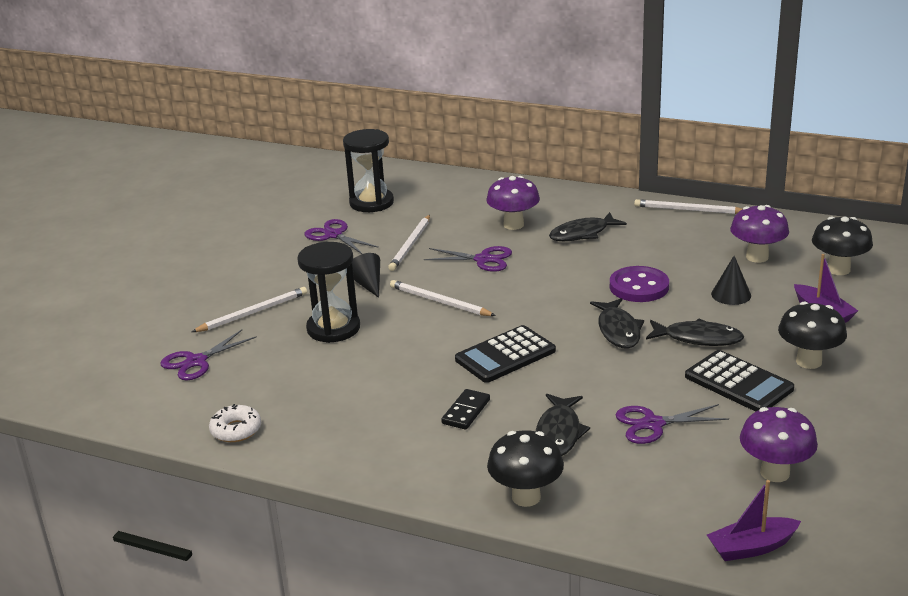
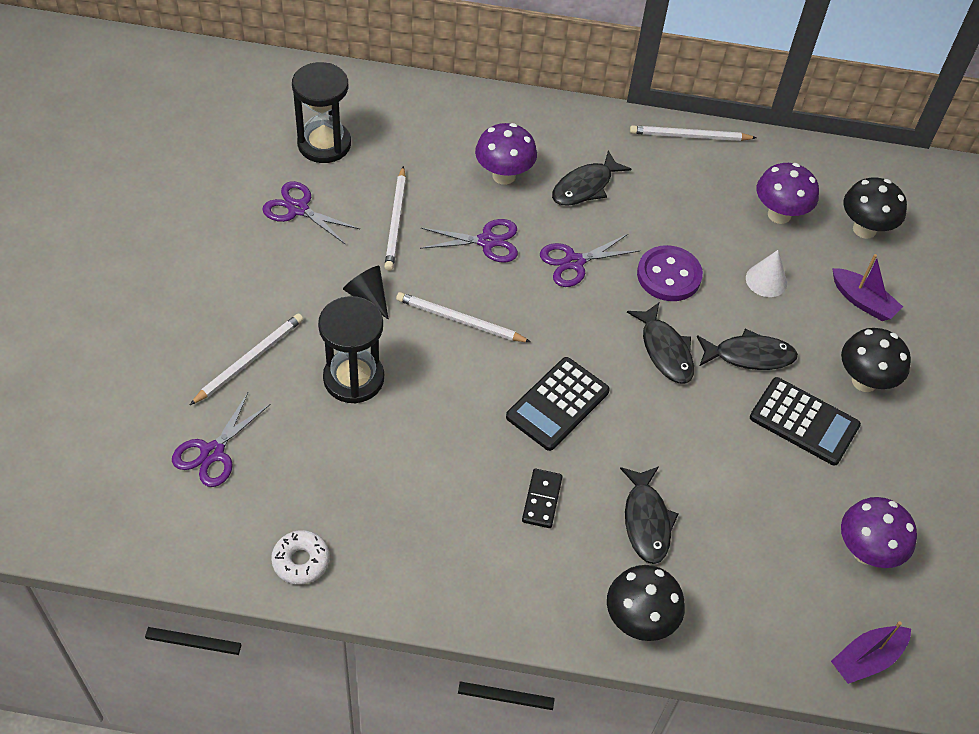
camera: 20 degrees left, 25 degrees up
purple scissors [616,404,729,444] -> purple scissors moved to [540,233,639,287]
black cone [711,256,751,305] -> white cone [746,250,787,297]

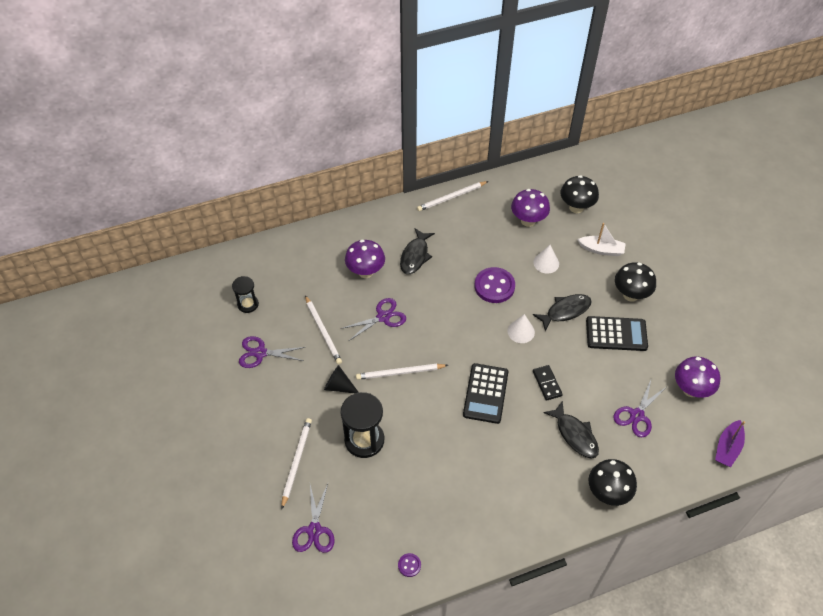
camera: 25 degrees left, 0 degrees up
white donut [271,530,330,585] -> purple button [398,553,421,577]
black hourglass [292,62,351,163] -> black hourglass [232,276,259,313], size x0.59
black domino [522,469,563,528] -> black domino moved to [533,365,563,401]
purple scissors [540,233,639,287] -> purple scissors moved to [613,380,666,437]
black fish [627,303,694,384] -> white cone [508,314,535,343]
purple boat [832,254,903,321] -> white boat [577,223,626,256]

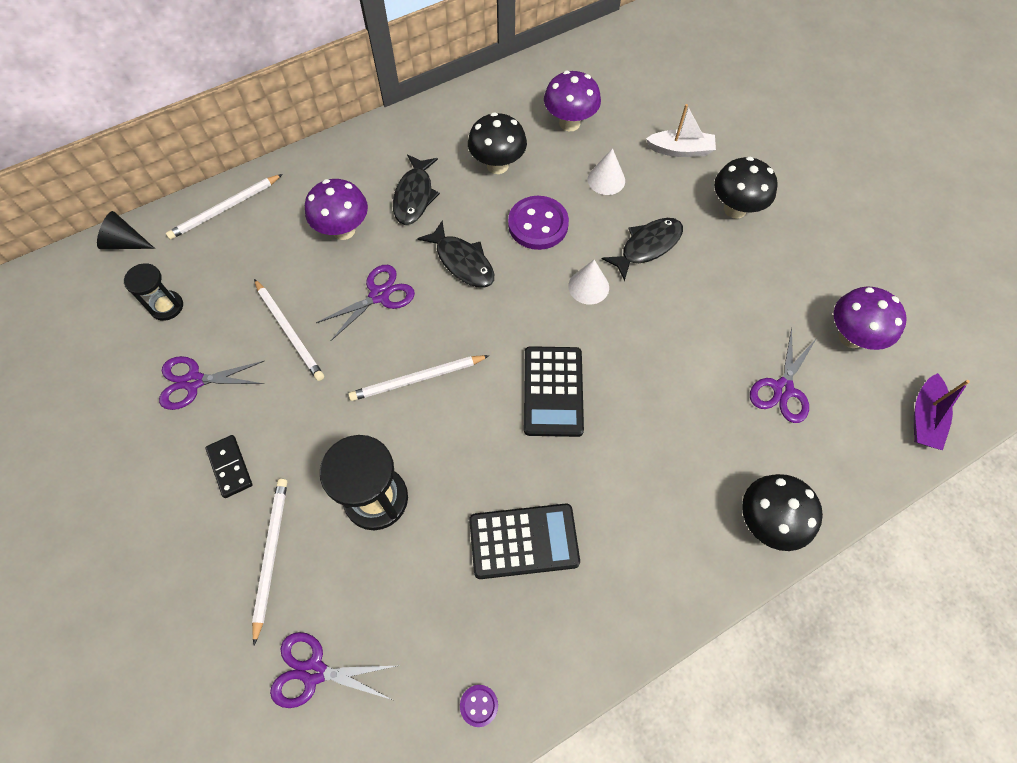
camera: 10 degrees left, 10 degrees up
purple scissors [292,484,335,553] -> purple scissors turned 105 degrees clockwise [270,632,396,708]
black cone [324,365,359,393] -> black cone moved to [97,211,155,249]
white pencil [417,181,488,211] -> white pencil moved to [166,174,283,240]
black domino [533,365,563,401] -> black domino moved to [205,435,252,498]
black fish [543,401,599,459] -> black fish moved to [417,221,494,288]
black mushroom [560,175,599,213] -> black mushroom moved to [468,112,527,174]
black calculator [586,316,648,351] -> black calculator moved to [469,504,580,579]

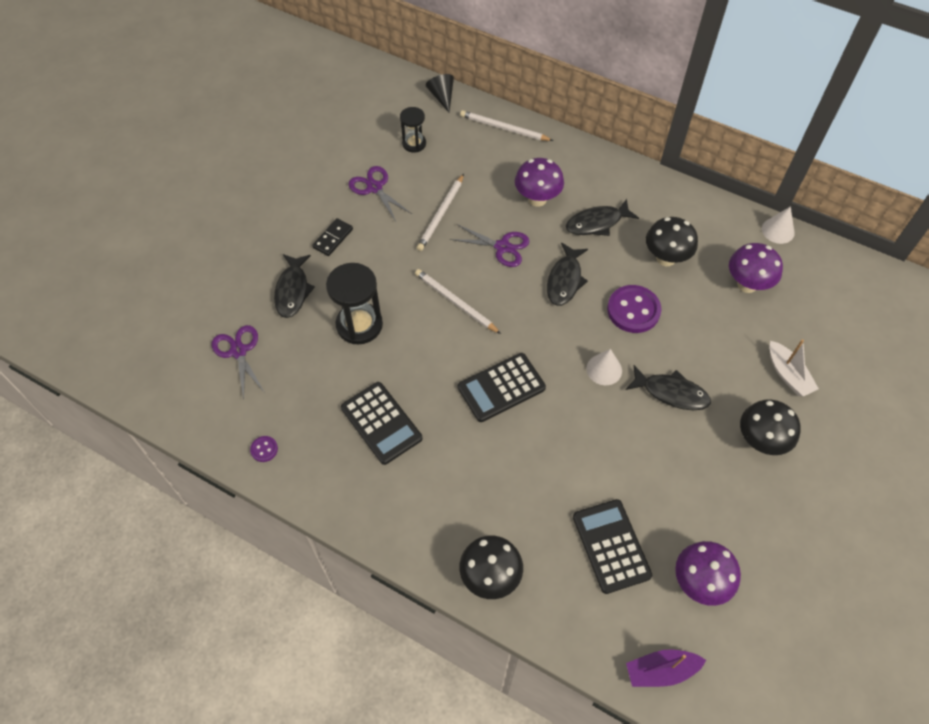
camera: 60 degrees right, 5 degrees down
white pencil [252,479,287,645] -> black fish [274,254,315,318]
white cone [588,148,625,195] -> white cone moved to [762,206,795,244]
purple scissors [750,328,817,423] -> black calculator [573,499,652,594]

